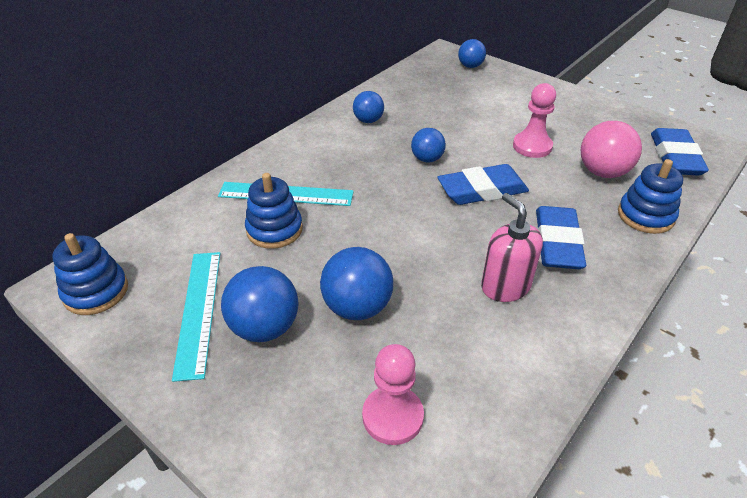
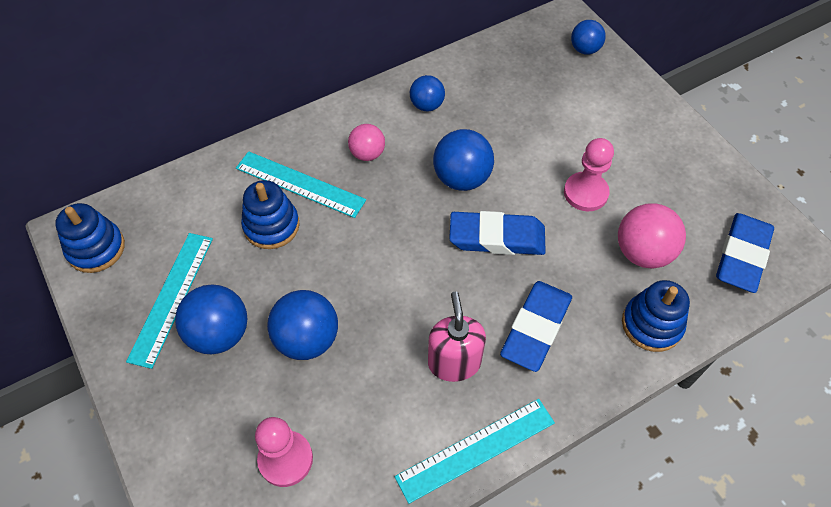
camera: 20 degrees right, 15 degrees up
blue ball [411,128,446,163] -> blue ball [433,129,494,191], size x1.59
none -> pink ball [348,124,385,161]
none -> turquoise ruler [395,399,555,504]

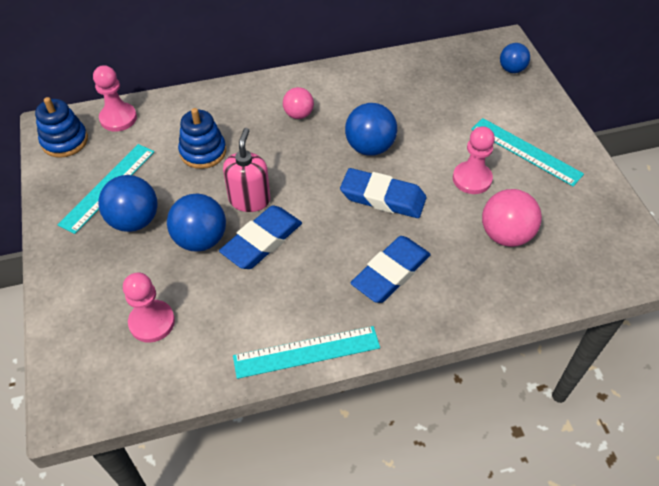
camera: 15 degrees right, 5 degrees down
turquoise ruler [236,151,366,218] -> turquoise ruler moved to [471,118,584,187]
blue ball [410,75,445,111] -> none
pink soap dispenser [428,291,486,382] -> pink soap dispenser moved to [223,128,270,212]
blue stacking toy [622,280,690,352] -> none
blue eraser [716,213,774,293] -> blue eraser moved to [219,205,302,269]
none -> pink pawn [93,65,137,132]

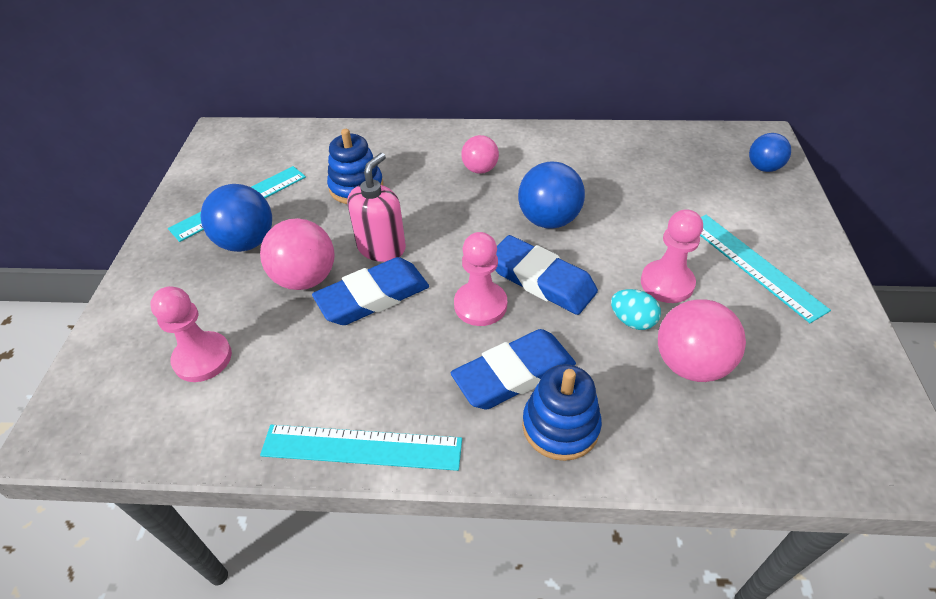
camera: 20 degrees right, 5 degrees down
blue stacking toy [35,97,88,158] -> blue stacking toy moved to [522,364,602,461]
pink pawn [93,65,137,132] -> pink pawn moved to [454,232,507,326]
blue ball [167,194,226,252] -> pink ball [260,218,334,290]
none -> turquoise egg [611,289,661,330]

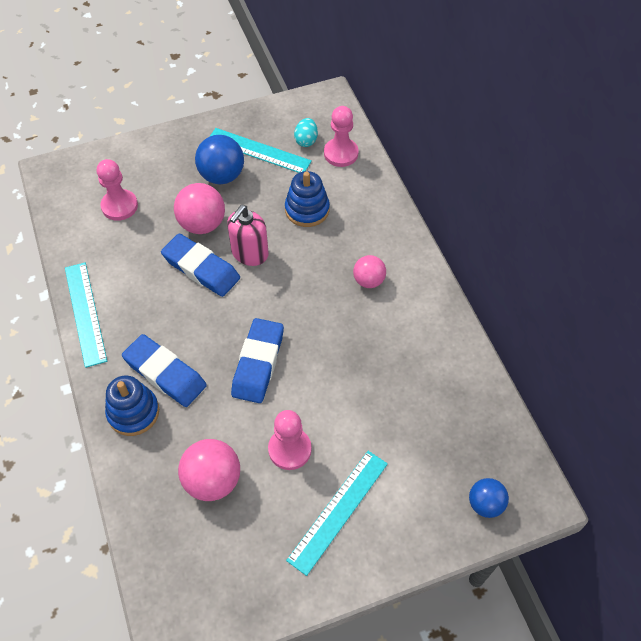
camera: 65 degrees right, 10 degrees up
pink soap dispenser [347,153,406,262] -> pink soap dispenser turned 120 degrees clockwise [227,205,269,266]
pink pawn [454,232,507,326] -> pink pawn moved to [324,106,358,167]
blue ball [518,162,585,229] -> none
turquoise egg [611,289,661,330] -> turquoise egg moved to [294,118,318,147]

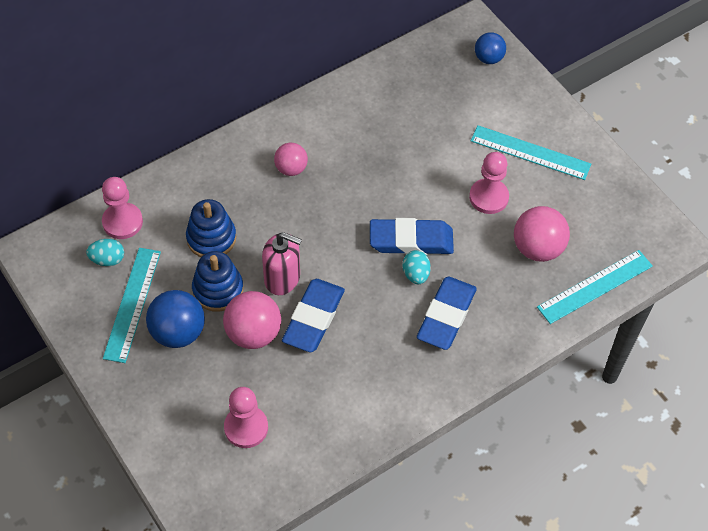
camera: 105 degrees left, 0 degrees up
turquoise ruler [65,263,107,368] -> turquoise ruler moved to [537,250,653,324]
blue stacking toy [105,375,159,436] -> blue stacking toy moved to [192,251,244,312]
none -> turquoise egg [402,250,431,284]

